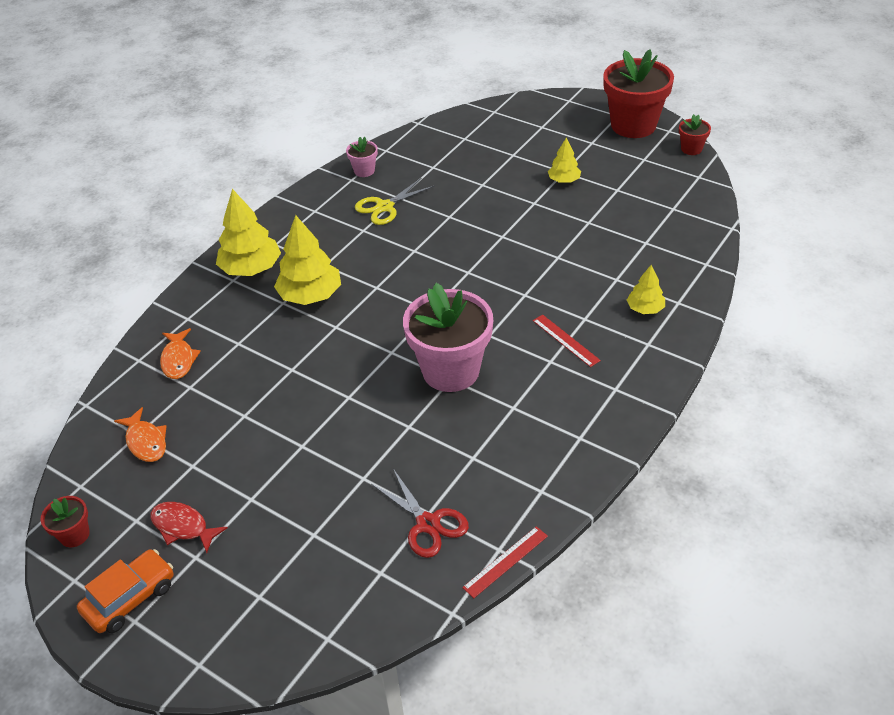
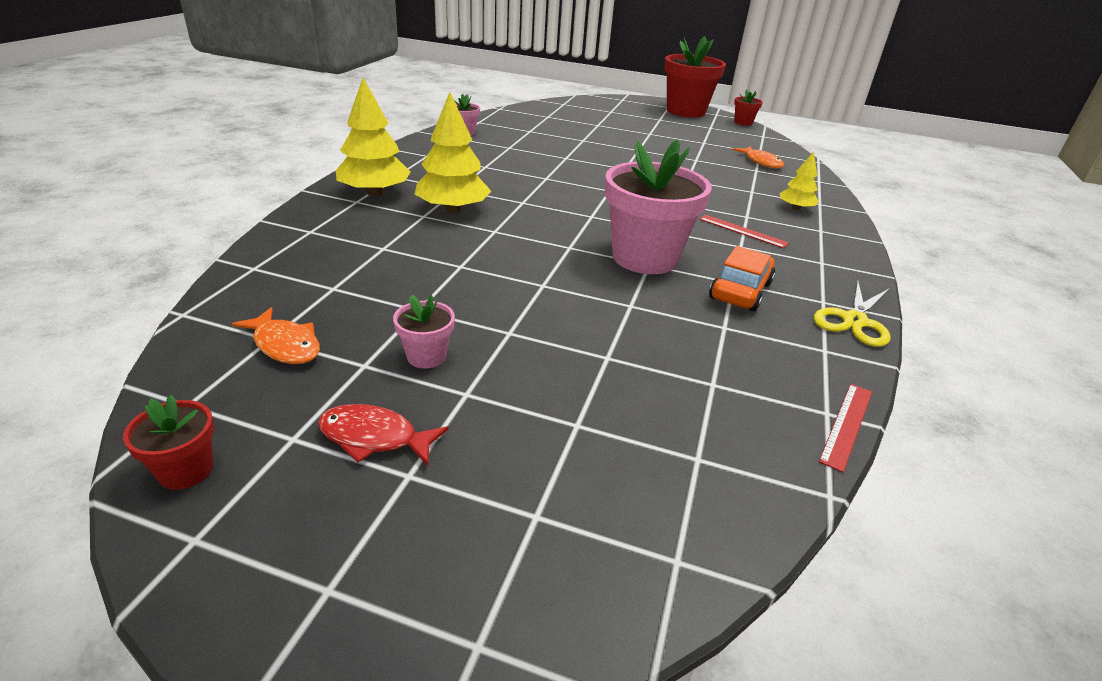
camera: 20 degrees left, 10 degrees down
orange car [77,549,174,633] -> orange car moved to [709,246,775,311]
orange fish [160,328,201,379] -> orange fish moved to [732,146,784,168]
yellow scissors [355,178,435,225] -> yellow scissors moved to [814,281,891,347]
red scissors [371,469,469,558] -> none
yellow tree [548,138,581,183] -> none
none -> pink flower pot [393,295,455,369]

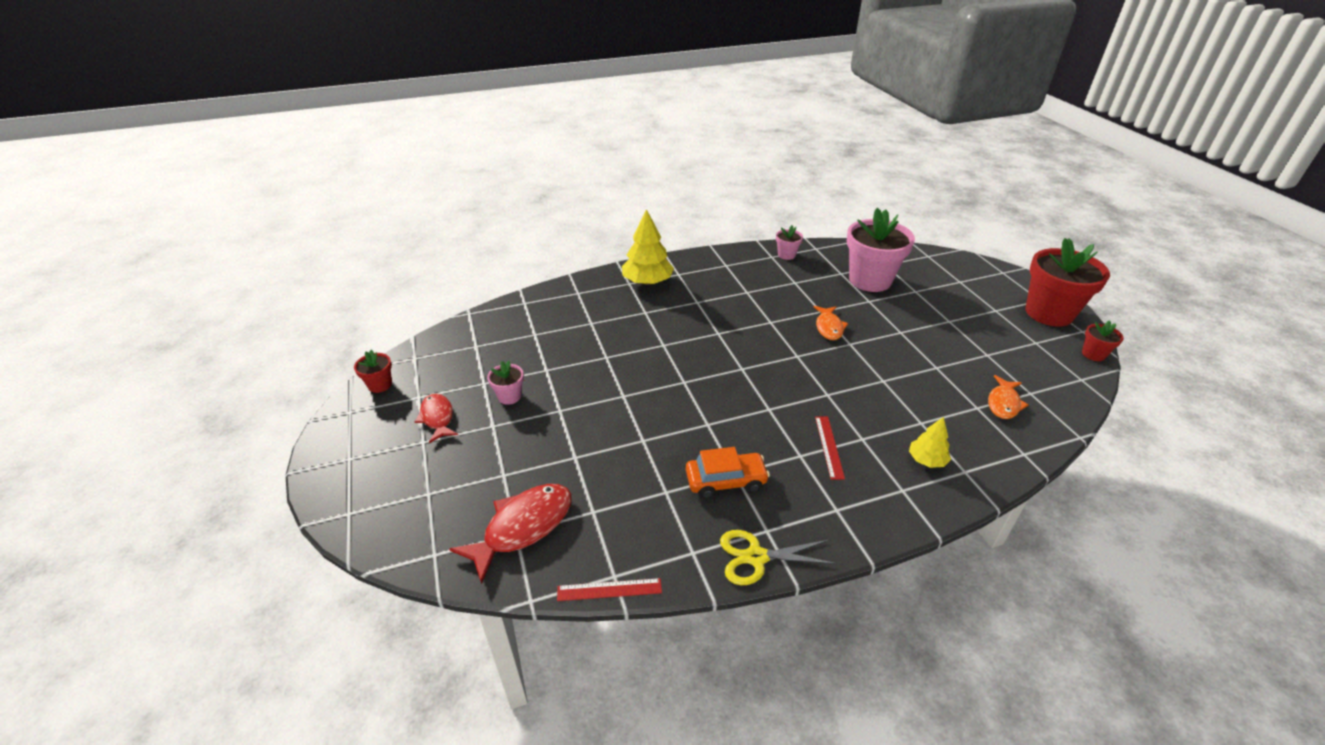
camera: 55 degrees right, 5 degrees up
orange fish [232,307,320,364] -> orange fish moved to [814,306,848,340]
yellow tree [415,92,491,213] -> none
pink flower pot [605,140,712,274] -> pink flower pot moved to [847,208,915,292]
none -> red fish [449,484,572,584]

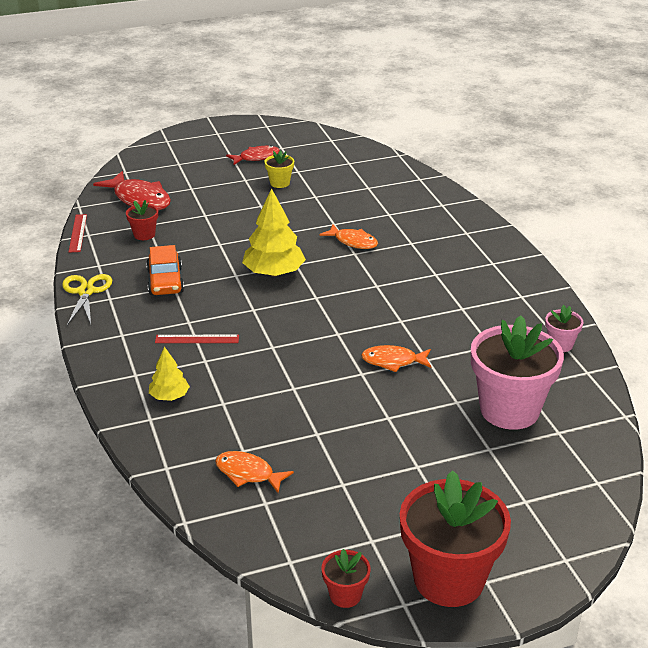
camera: 90 degrees right, 5 degrees down
red flower pot [354,350,392,393] -> red flower pot moved to [126,200,158,240]
pink flower pot [487,361,524,405] -> yellow flower pot [264,150,294,188]
yellow tree [622,209,674,285] -> yellow tree moved to [242,188,306,277]
none -> orange fish [319,224,378,249]

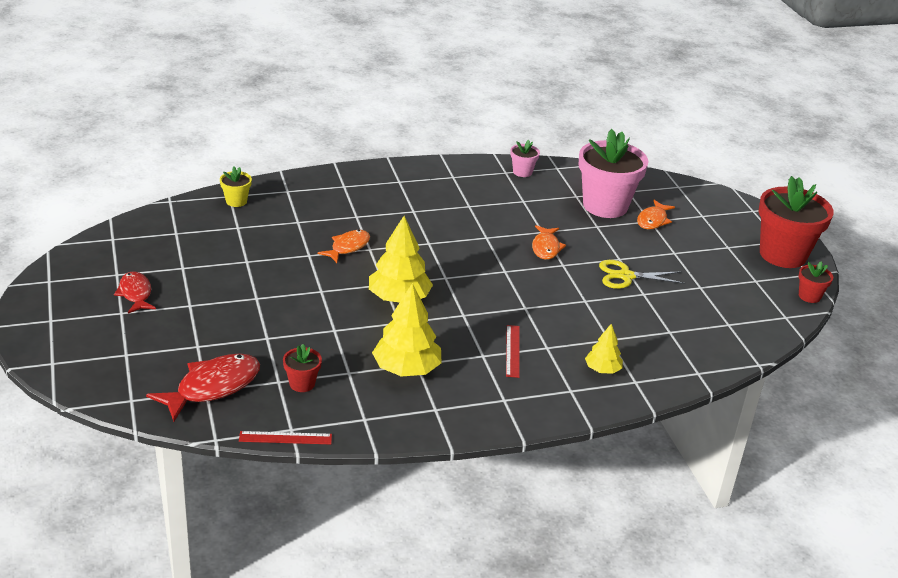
camera: 90 degrees left, 0 degrees up
yellow scissors [62,274,112,325] -> yellow scissors moved to [599,260,685,289]
orange car [146,245,184,295] -> yellow tree [372,283,441,377]
orange fish [215,451,294,493] -> orange fish moved to [637,200,675,229]
yellow flower pot [264,150,294,188] -> yellow flower pot moved to [220,167,252,207]

